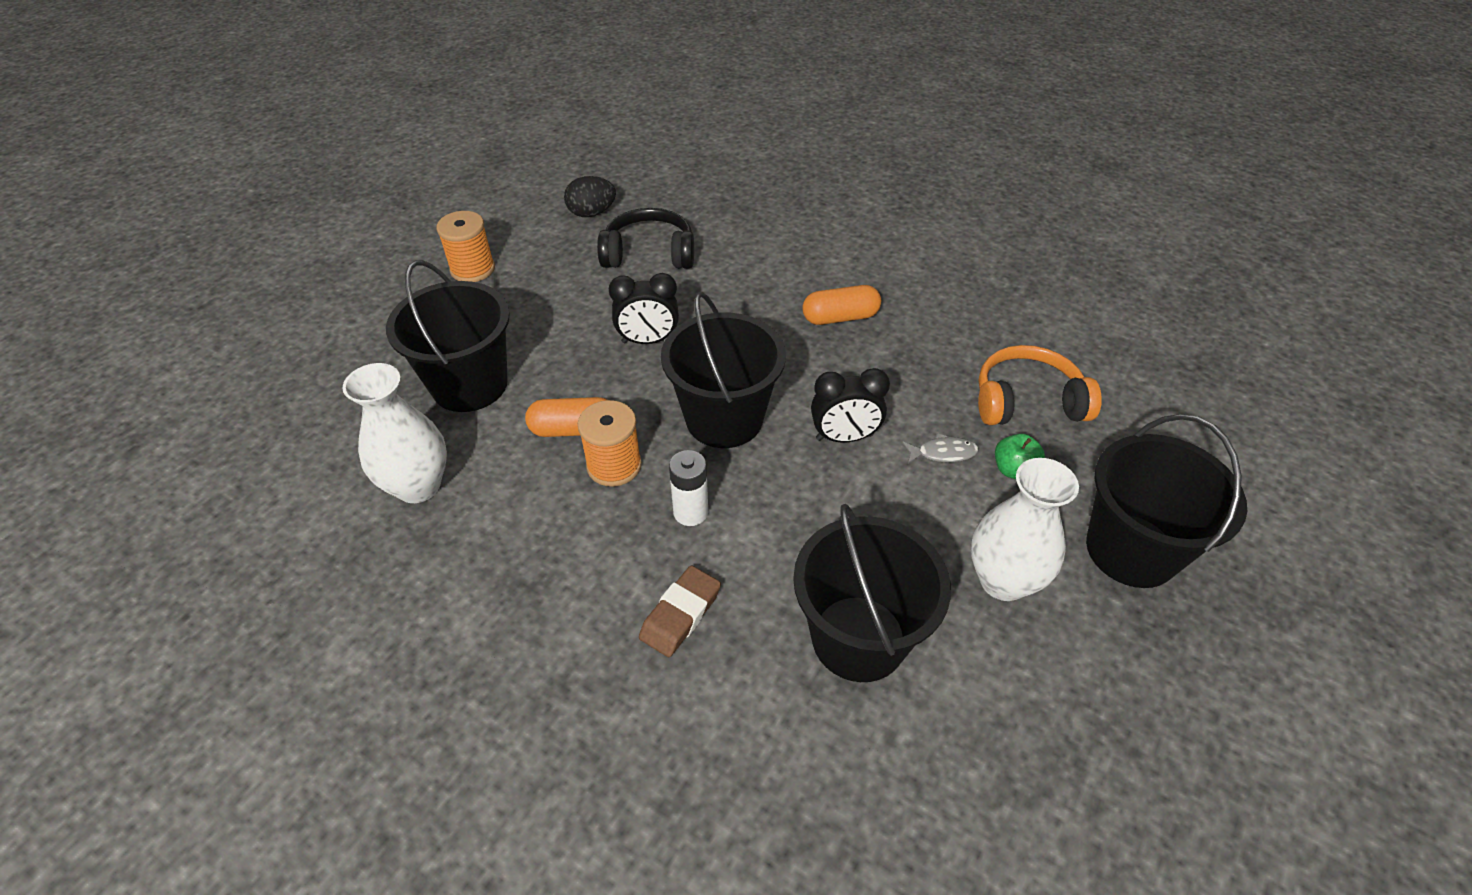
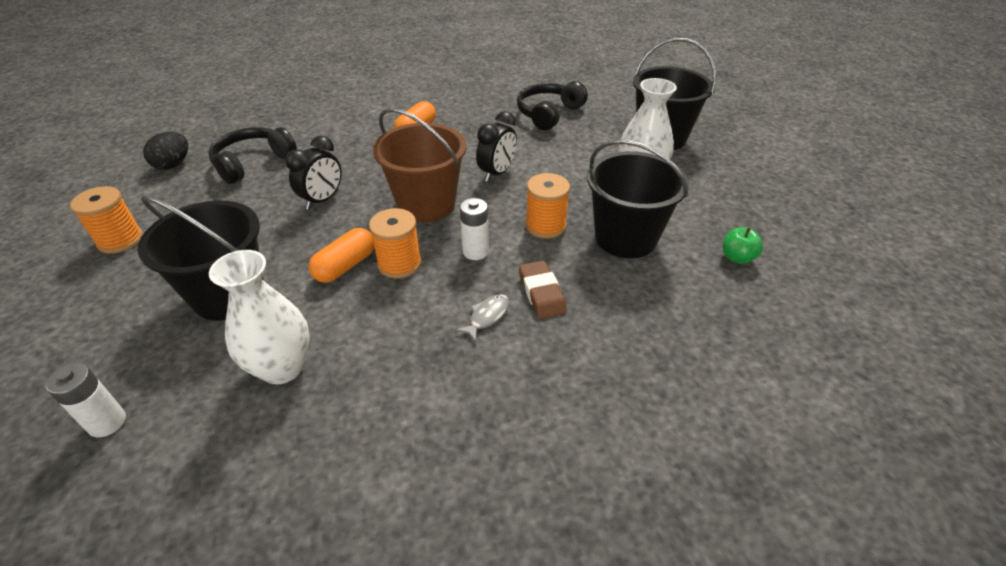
camera: 50 degrees left, 5 degrees down
black bucket [661,292,786,448] -> brown bucket [373,108,467,222]
grey fish [902,433,979,464] -> grey fish moved to [456,294,509,342]
orange headphones [978,345,1102,425] -> black headphones [517,81,588,130]
green apple [995,434,1045,479] -> green apple moved to [723,227,763,264]
none -> white battery [46,363,126,437]
none -> orange spool [526,173,570,239]

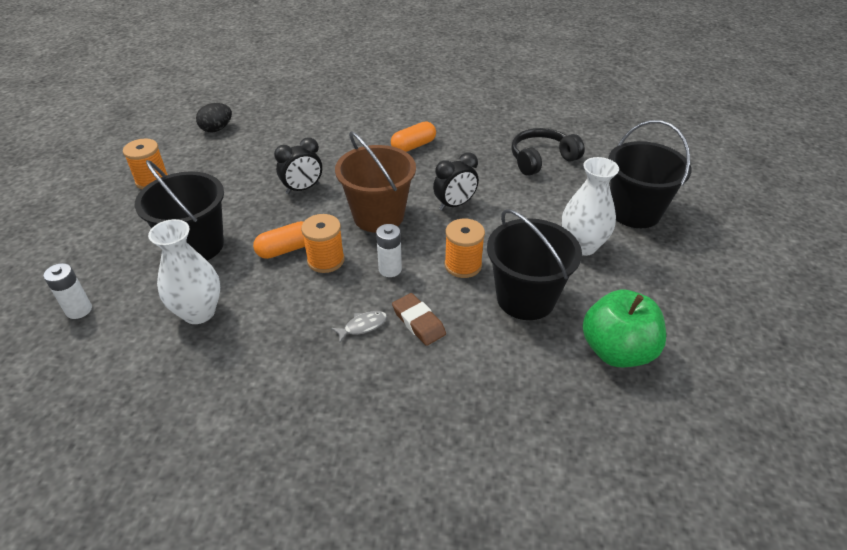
camera: 25 degrees right, 0 degrees up
black headphones [208,127,297,184] -> none
brown eraser [519,260,567,319] -> brown eraser turned 45 degrees counterclockwise [392,293,446,346]
green apple [723,227,763,264] -> green apple [583,289,666,367], size x2.11

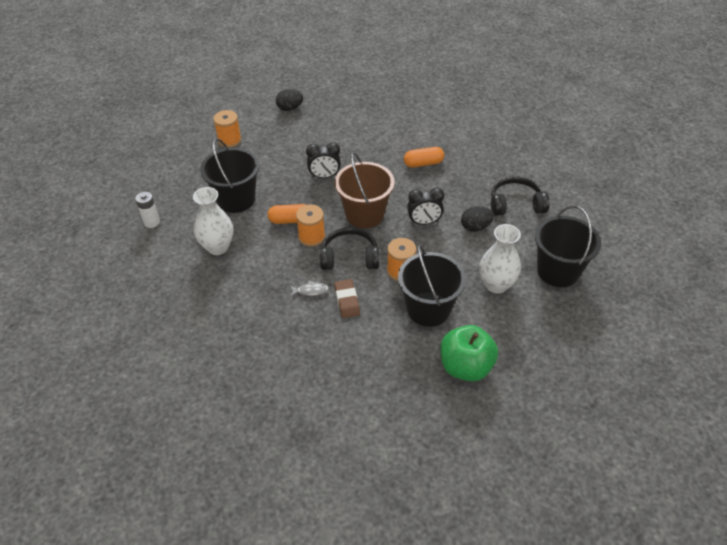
camera: 25 degrees right, 5 degrees up
white battery [376,224,402,277] -> black headphones [320,227,379,270]
none -> black egg [461,206,494,232]

